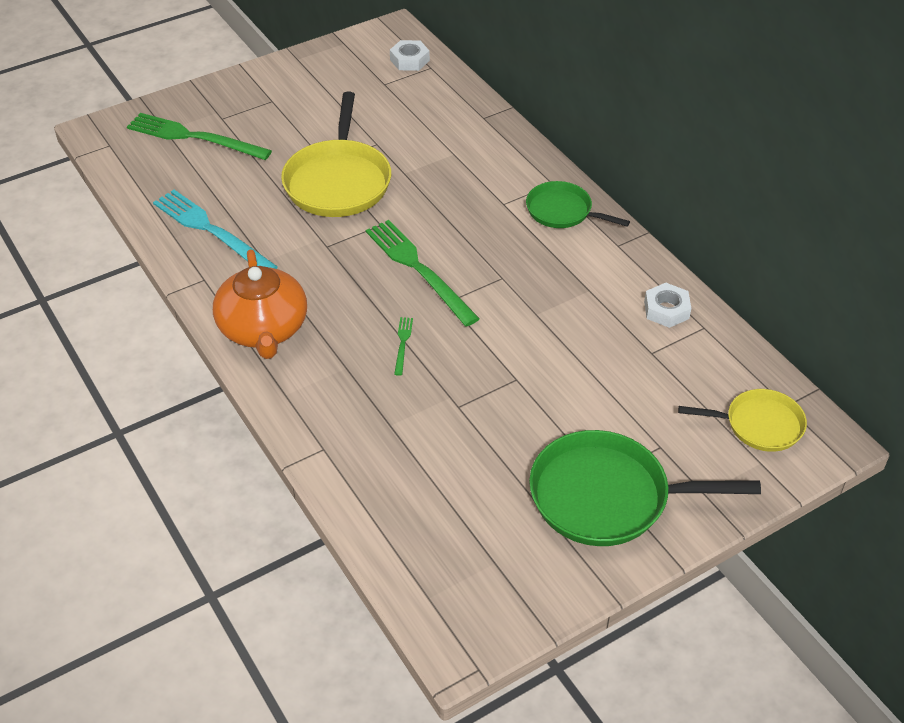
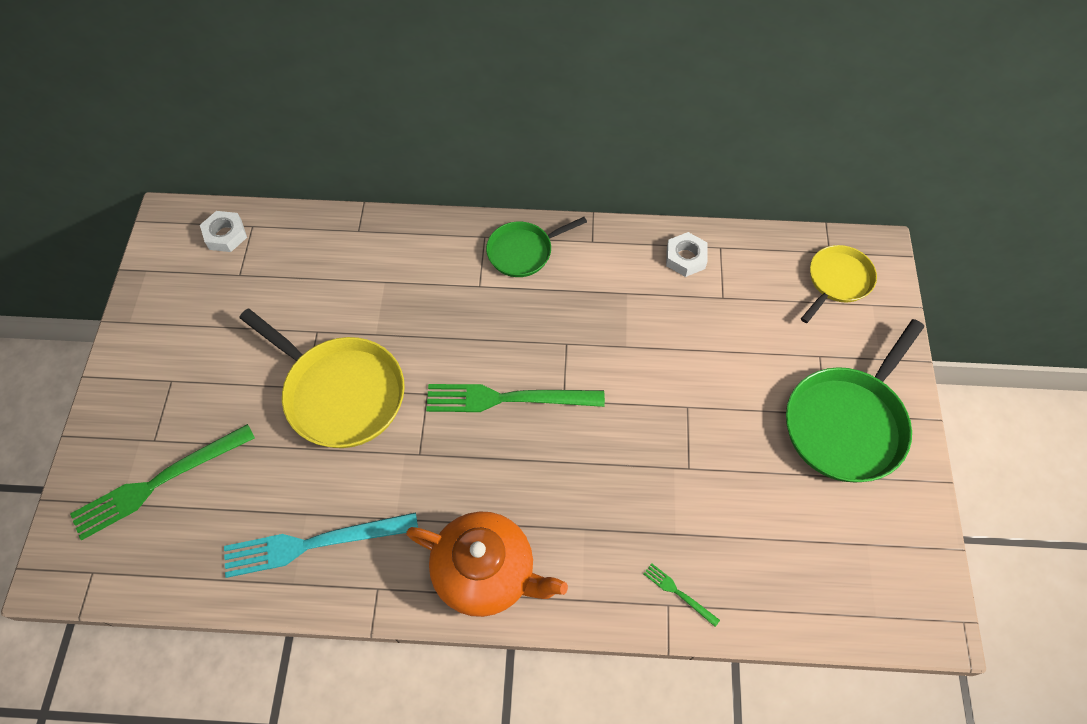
camera: 55 degrees left, 15 degrees up
green fork [394,317,413,376] -> green fork moved to [644,563,720,627]

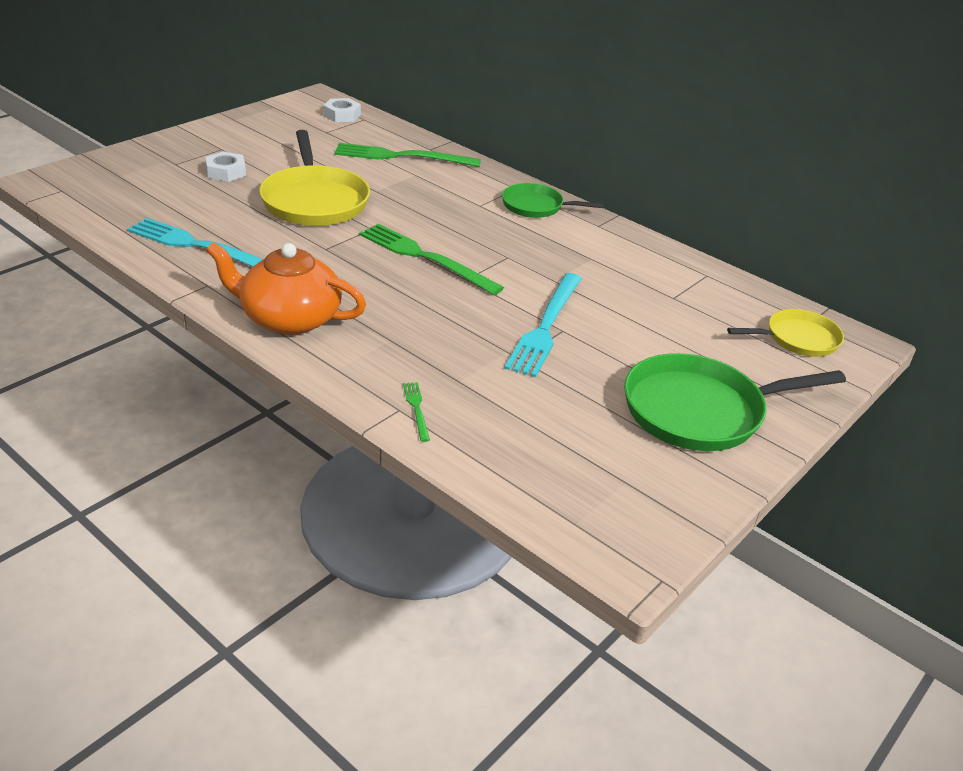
camera: 35 degrees right, 25 degrees down
green fork [70,424,255,540] -> green fork moved to [334,143,481,167]
orange teapot [406,511,568,617] -> orange teapot turned 135 degrees clockwise [206,242,366,335]
white nut [666,232,708,277] -> white nut moved to [205,151,246,182]
none -> turquoise fork [505,273,582,377]

